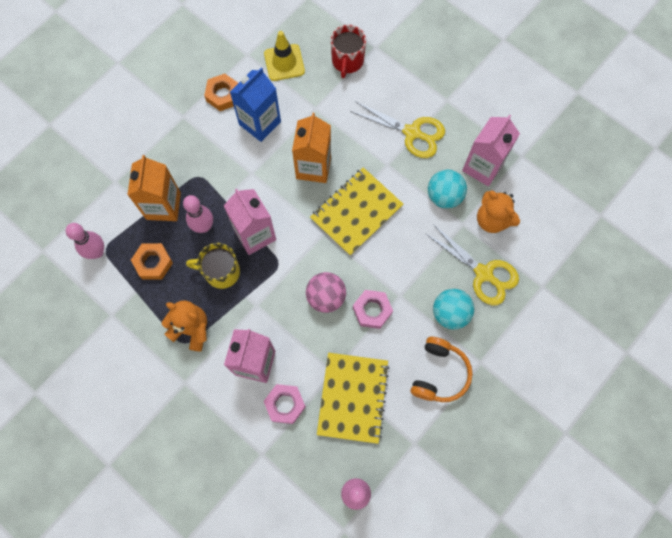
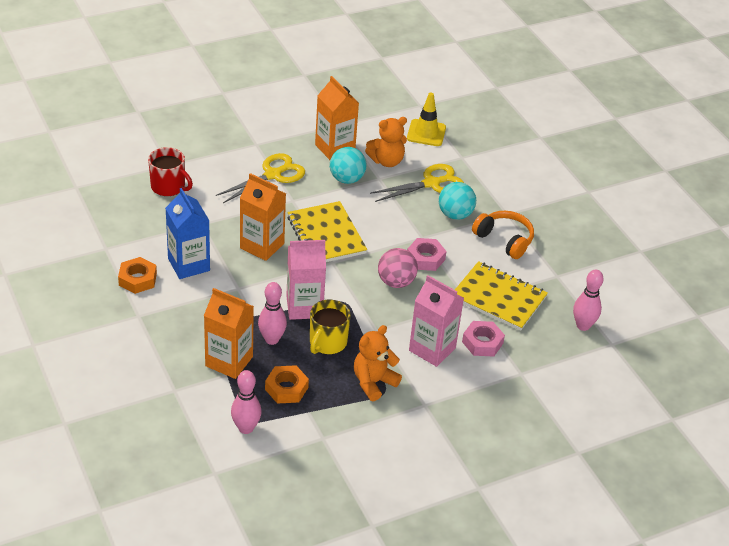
camera: 70 degrees left, 30 degrees down
yellow traffic cone [264,31,305,81] -> yellow traffic cone moved to [407,93,446,146]
pink carton [462,114,520,186] -> orange carton [315,76,359,160]

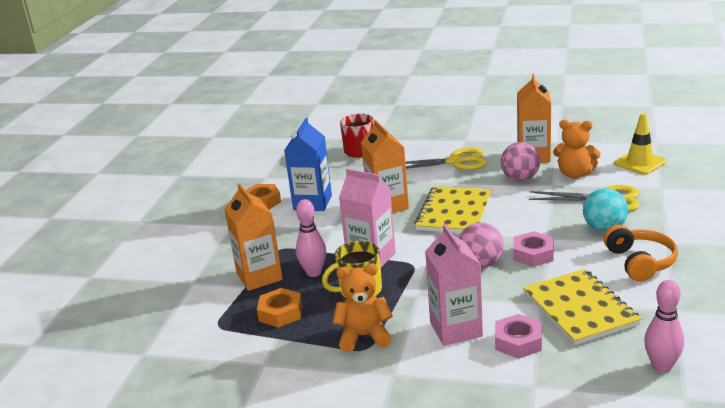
camera: 45 degrees right, 15 degrees down
pink bowling pin [231,370,262,434] -> none
turquoise ball [330,147,366,184] -> pink ball [501,142,540,181]

